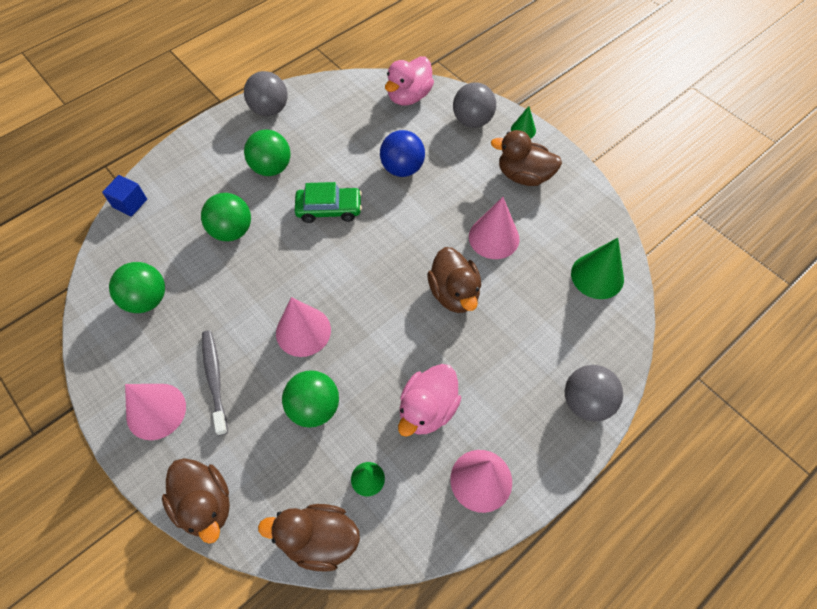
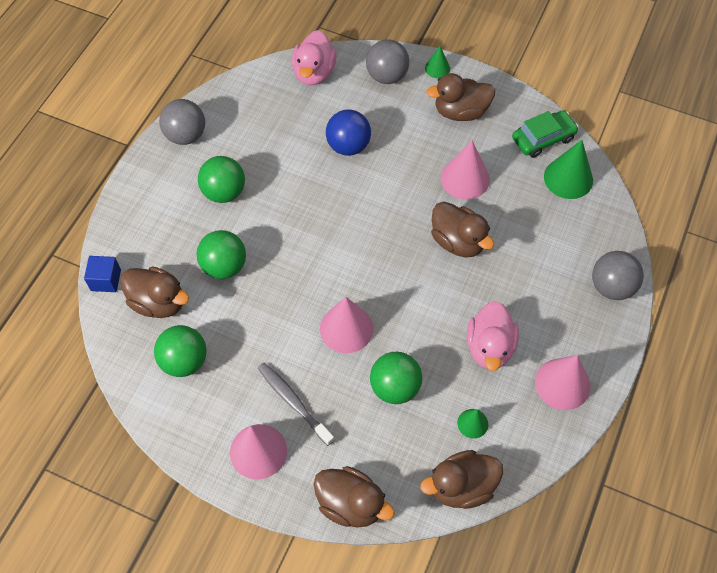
camera: 25 degrees left, 0 degrees up
green car [295,182,362,223] -> green car moved to [512,110,579,158]
none -> brown duck [120,266,189,318]

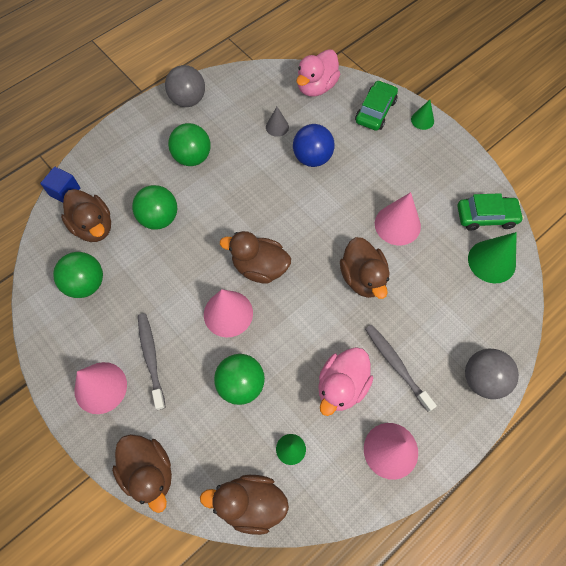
camera: 25 degrees right, 5 degrees up
grey ball [366,39,409,84] -> green car [355,80,398,131]
brown duck [426,73,495,121] -> brown duck moved to [220,231,291,284]
none -> grey cone [266,107,289,137]
none -> grey toothbrush [365,325,437,412]

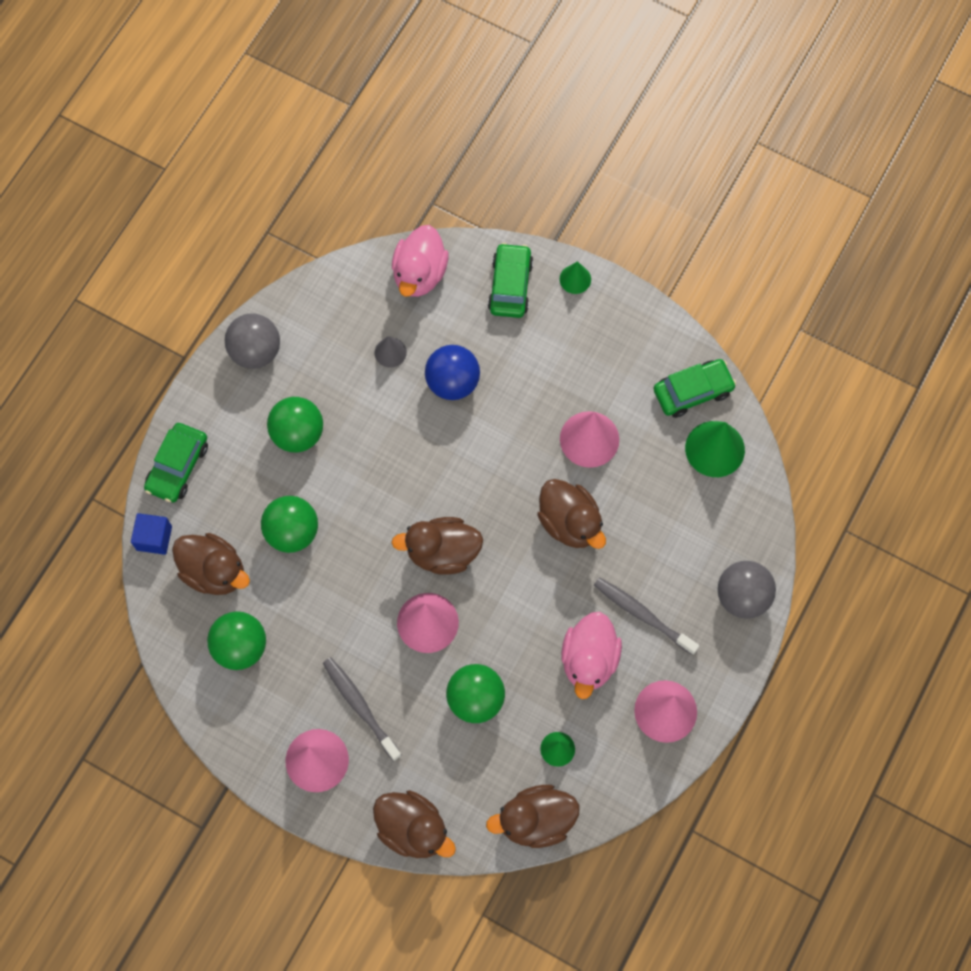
camera: 20 degrees left, 5 degrees up
none -> green car [144,423,208,503]

